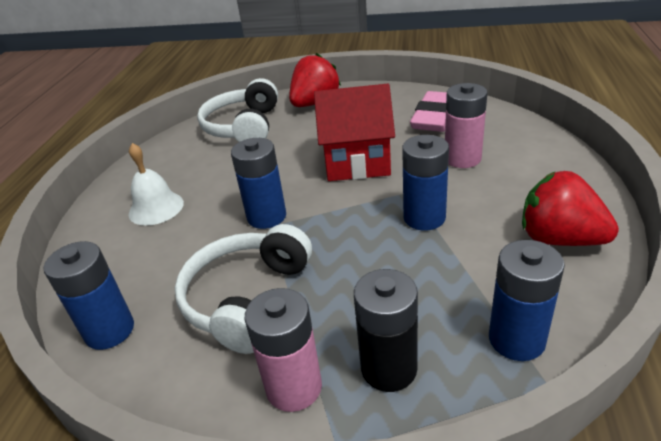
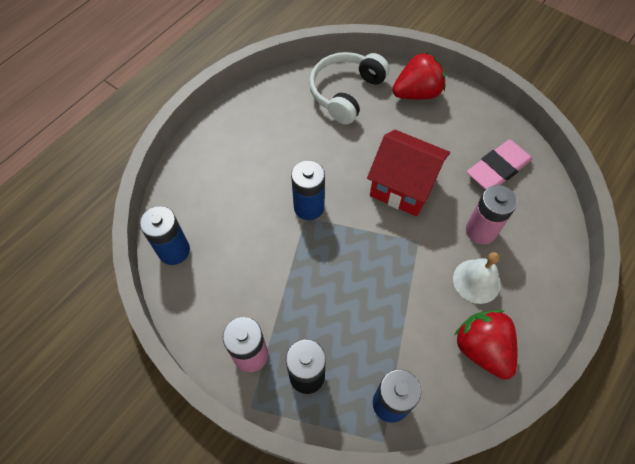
camera: 25 degrees right, 25 degrees up
white bell [129,143,184,226] -> white bell moved to [453,252,501,304]
white headphones [175,224,312,354] -> none
blue battery [402,135,449,230] -> none

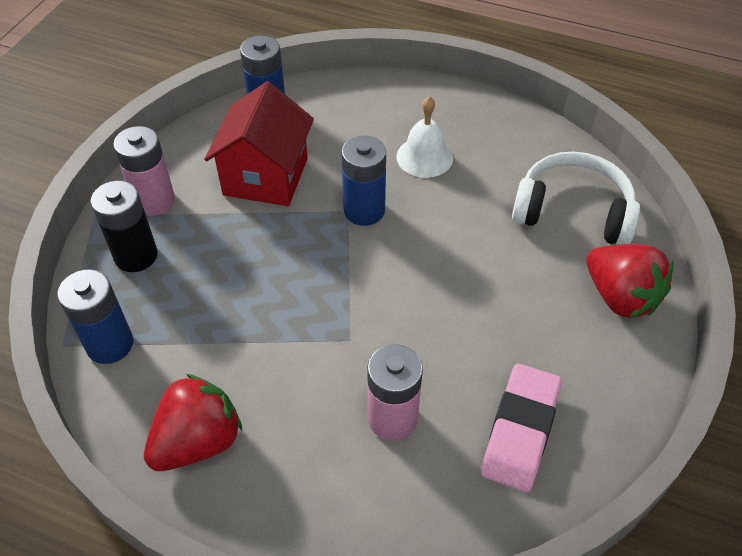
camera: 75 degrees right, 10 degrees down
red house [367,130,450,217] -> red house moved to [204,81,314,206]
white bell [453,252,501,304] -> white bell moved to [397,96,453,178]
pink eraser [467,139,533,190] -> pink eraser turned 75 degrees clockwise [481,364,562,492]

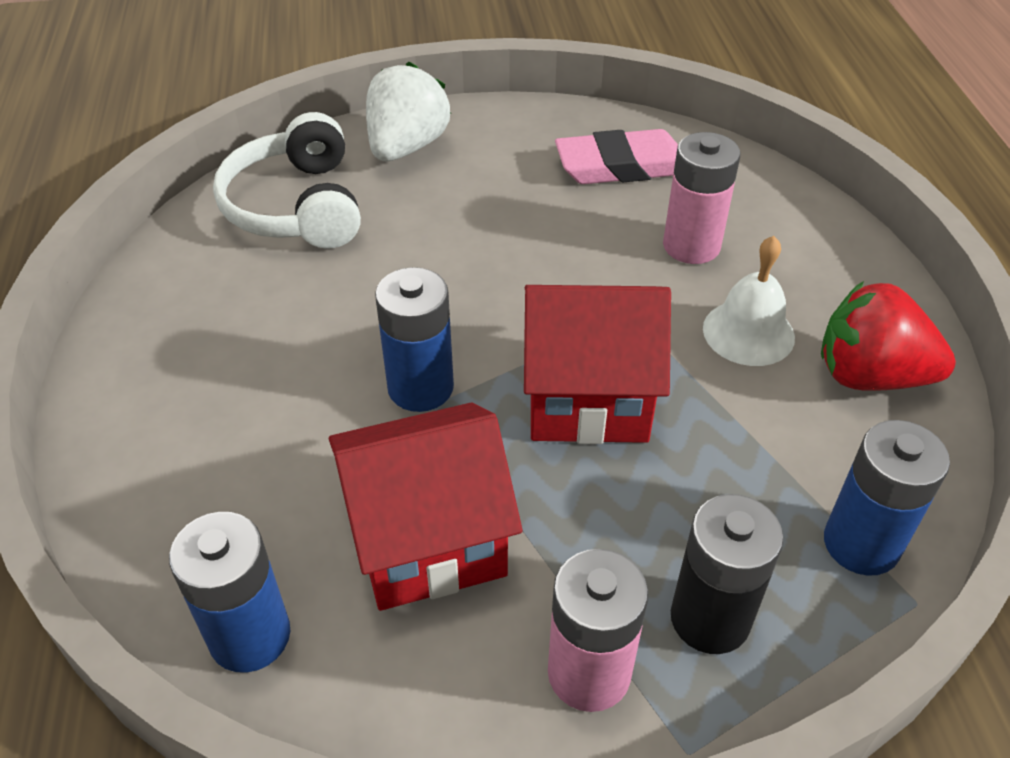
camera: 120 degrees left, 5 degrees down
white bell [397,96,453,178] -> white bell moved to [703,236,795,366]
red strawberry [586,244,673,318] -> white strawberry [366,62,451,161]
none -> red house [524,285,671,444]

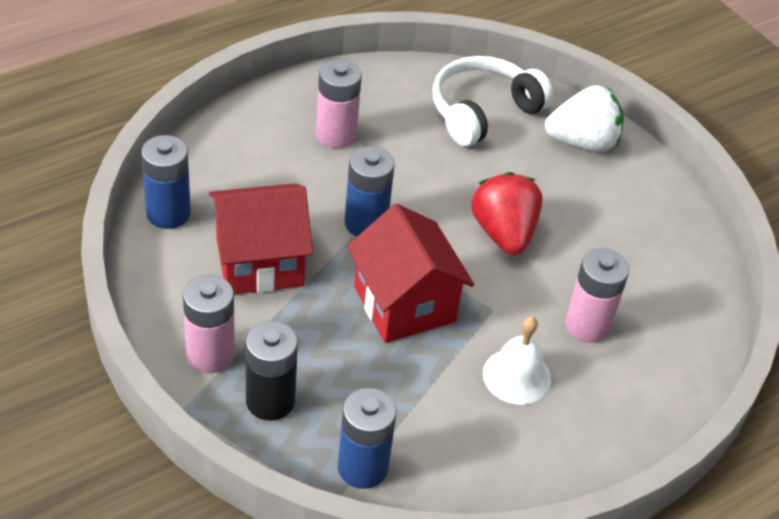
camera: 60 degrees right, 0 degrees up
red house [329,402,523,611] -> red house turned 60 degrees counterclockwise [209,183,313,294]
pink eraser [555,129,678,184] -> none
red strawberry [821,281,956,391] -> red strawberry moved to [471,172,543,255]
none -> pink battery [316,59,362,148]

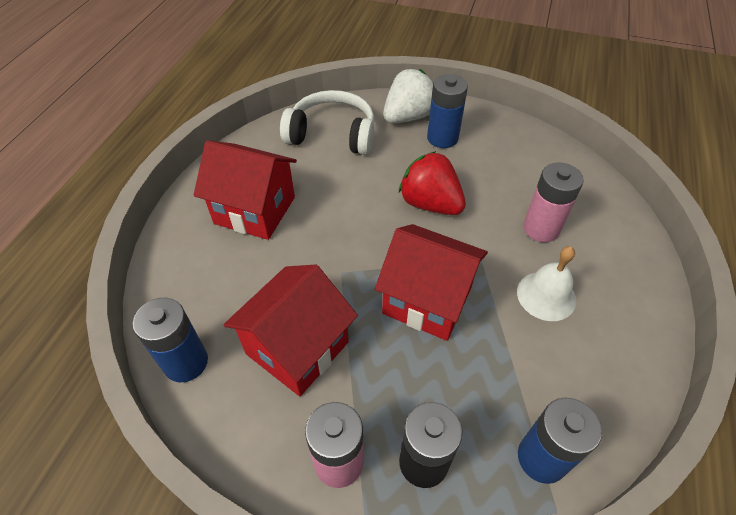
camera: 35 degrees left, 5 degrees up
pink battery [316,59,362,148] -> red house [194,140,297,240]
blue battery [345,146,395,237] -> blue battery moved to [427,74,468,148]
white headphones [433,56,553,146] -> white headphones turned 90 degrees clockwise [280,90,374,155]

